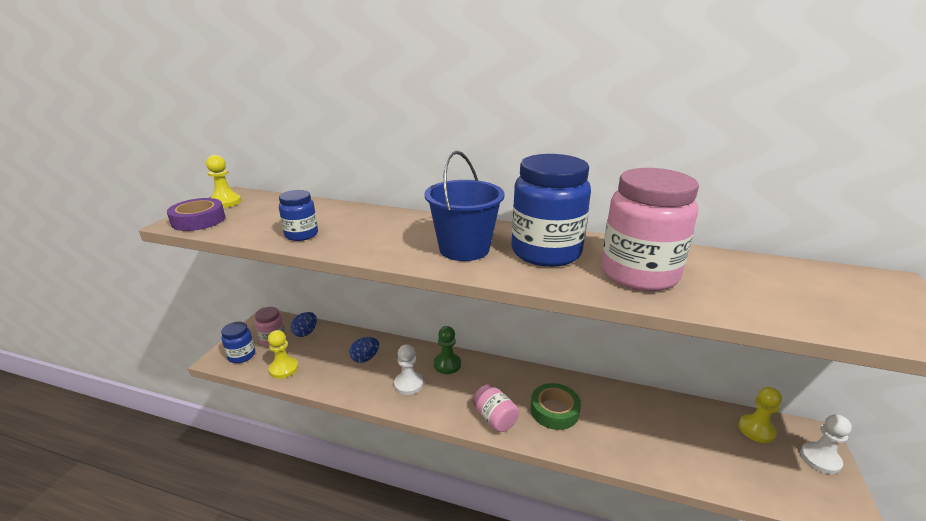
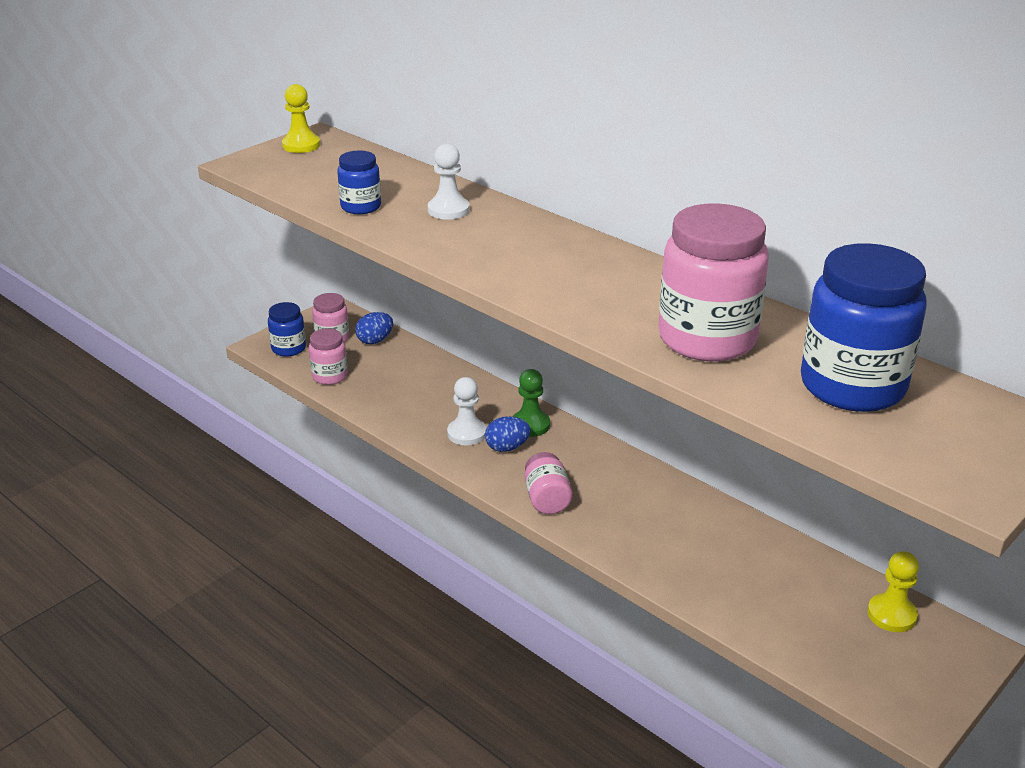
camera: 25 degrees right, 5 degrees up
purple tape [167,198,225,231] -> none
yellow pawn [268,330,299,379] -> pink jar [309,329,348,385]
blue egg [349,337,379,363] -> blue egg moved to [485,416,531,452]
blue bucket [424,151,504,261] -> none
blue jar [512,154,591,267] -> blue jar moved to [801,243,927,412]
green tape [531,383,581,430] -> none
white pawn [800,414,852,474] -> white pawn moved to [428,143,470,220]

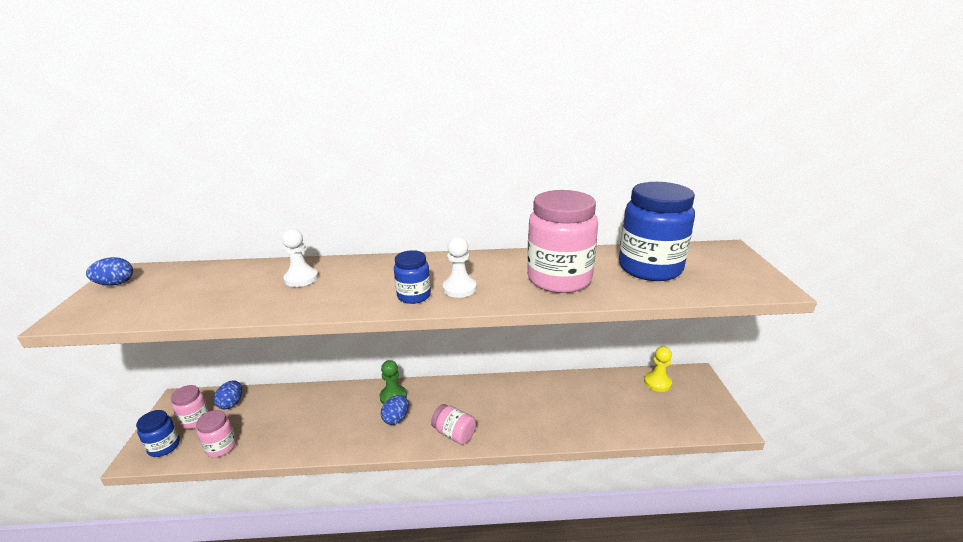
camera: 45 degrees left, 5 degrees down
yellow pawn [282,84,320,153] -> blue egg [86,257,133,286]
blue jar [337,150,381,214] -> blue jar moved to [394,250,431,304]
white pawn [447,377,487,445] -> white pawn moved to [443,237,477,298]

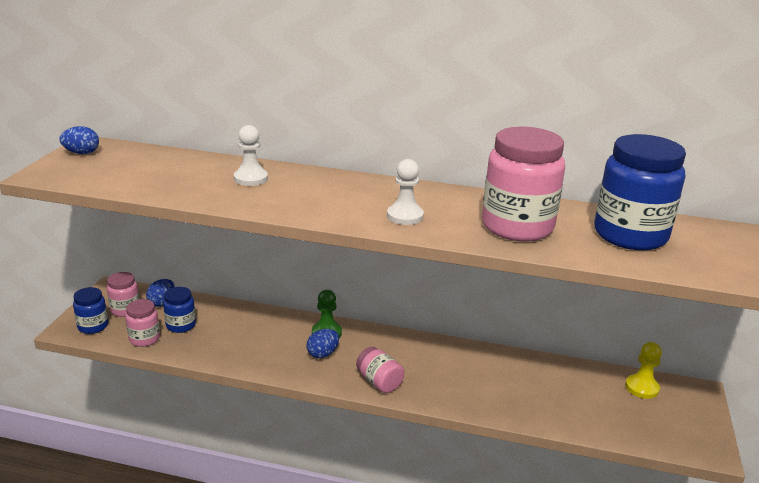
camera: 15 degrees right, 0 degrees up
blue jar [394,250,431,304] -> blue jar moved to [163,287,196,333]

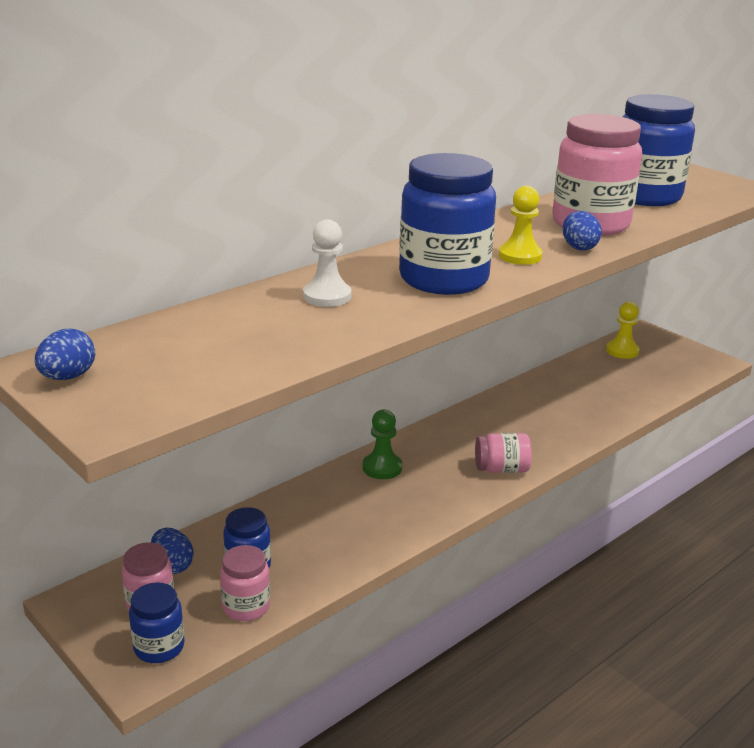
camera: 55 degrees left, 0 degrees up
blue egg [306,329,339,358] -> blue egg moved to [563,211,602,251]
white pawn [387,159,424,225] -> yellow pawn [499,186,543,265]
none -> blue jar [399,153,496,295]

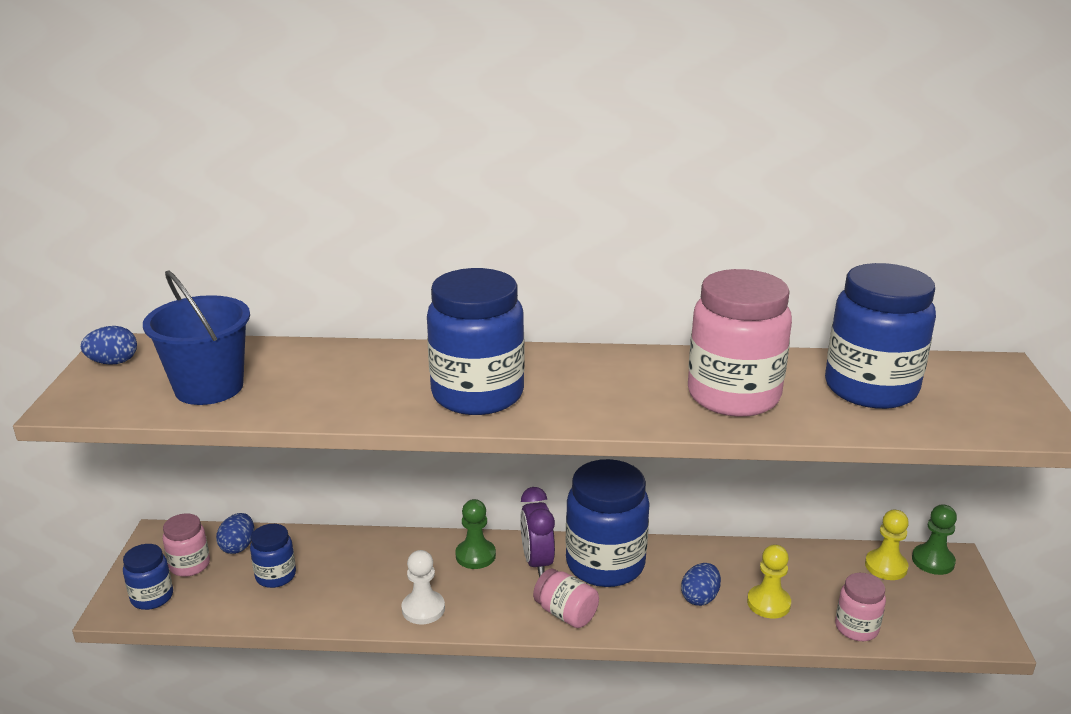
camera: 45 degrees right, 0 degrees up
pink jar [220,545,270,621] -> pink jar moved to [835,573,886,641]
white pawn [303,219,351,307] -> white pawn moved to [401,550,445,624]
yellow pawn [499,186,543,265] -> yellow pawn moved to [747,545,791,618]
blue egg [563,211,602,251] -> blue egg moved to [681,563,721,606]
none -> blue bucket [143,270,250,405]
none -> purple clock [520,487,555,577]
none -> blue jar [566,459,650,587]
none -> green pawn [912,504,957,575]

